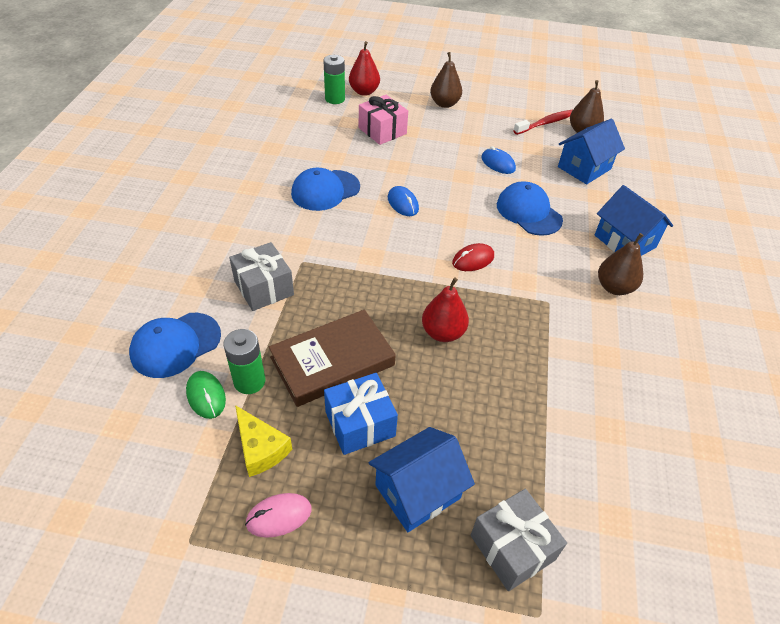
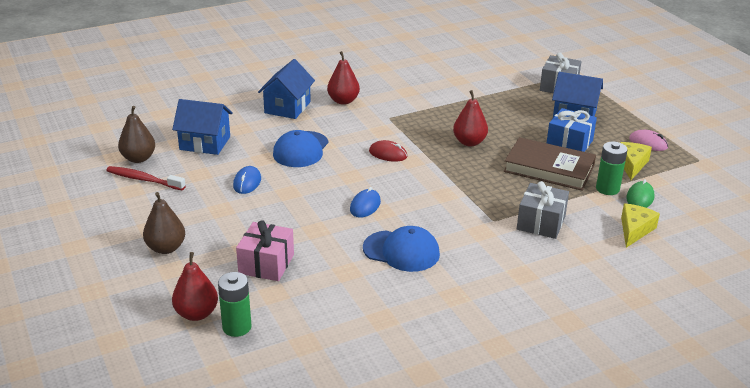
camera: 125 degrees left, 15 degrees down
blue cap [129,313,221,378] -> yellow cheese [621,204,660,248]
brown pear [598,233,644,295] -> red pear [327,51,360,105]

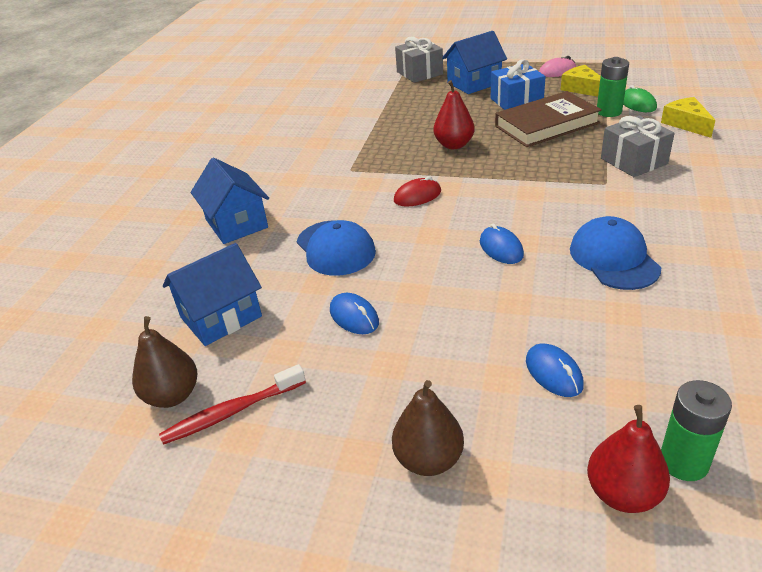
camera: 45 degrees left, 5 degrees up
pink gift [236,220,294,281] -> blue mouse [526,343,584,397]
red pear [327,51,360,105] -> none
blue cap [363,226,440,272] -> blue cap turned 75 degrees counterclockwise [570,216,662,290]

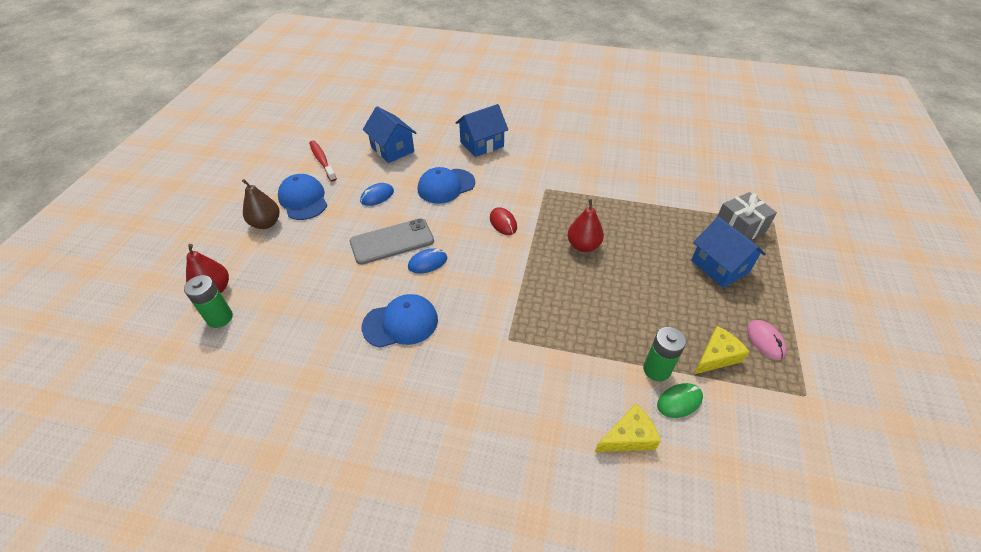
camera: 85 degrees right, 10 degrees up
brown pear [132,316,197,408] -> none
blue gift [491,59,546,110] -> none
brown book [495,91,602,147] -> none
blue mouse [526,343,584,397] -> none
grey gift [601,116,675,177] -> none
none -> blue cap [278,174,327,220]
none -> grey phone [350,218,434,265]

